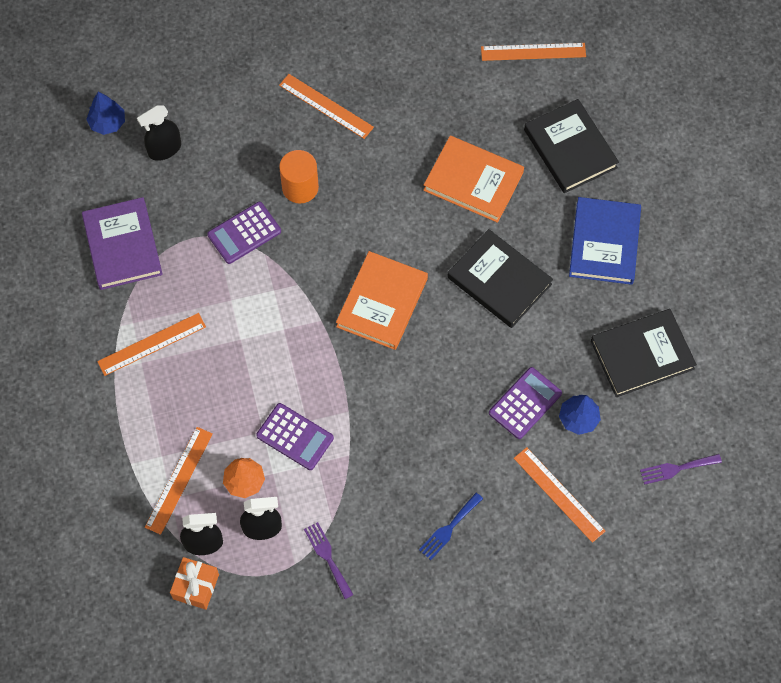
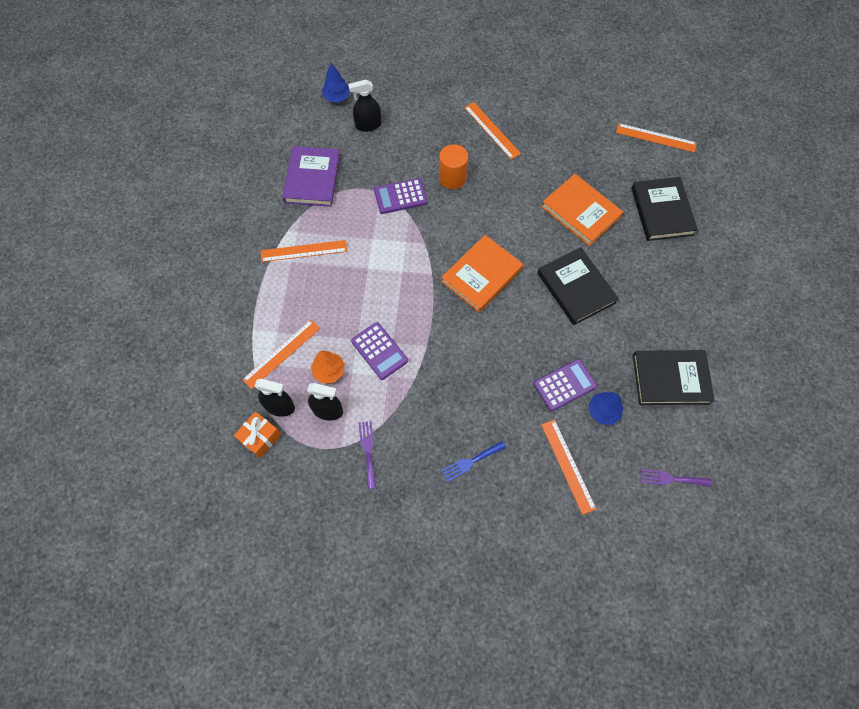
camera: 20 degrees right, 0 degrees up
blue book [569,197,641,285] -> none

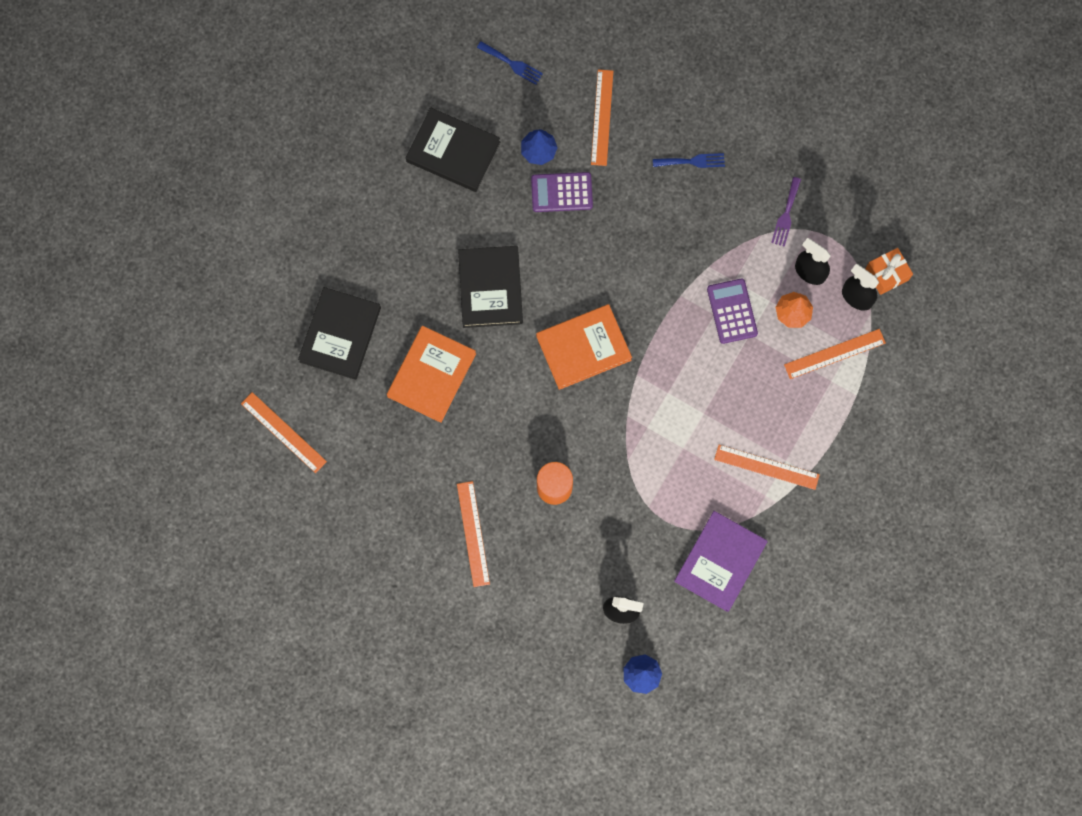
camera: 155 degrees left, 10 degrees up
purple calculator [374,178,428,214] -> none
orange book [542,174,623,246] -> orange book turned 45 degrees clockwise [387,326,476,423]
purple fork [641,469,712,487] -> blue fork [477,41,543,85]

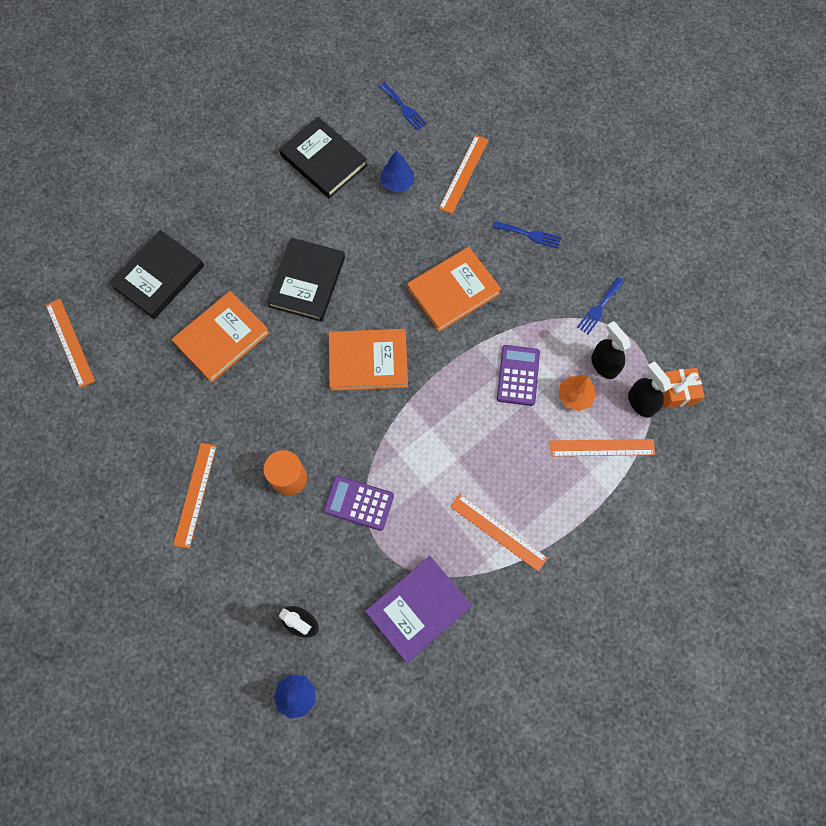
camera: 20 degrees right, 5 degrees down
purple calculator [531,172,593,212] -> purple calculator moved to [323,476,394,531]
purple fork [771,177,801,247] -> blue fork [577,277,624,334]
none -> orange book [407,247,501,332]

